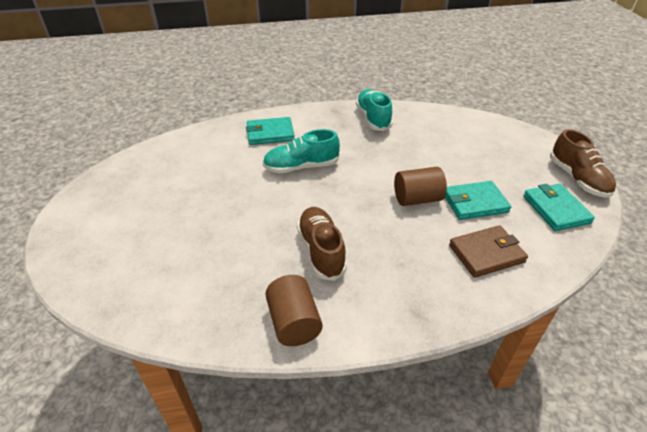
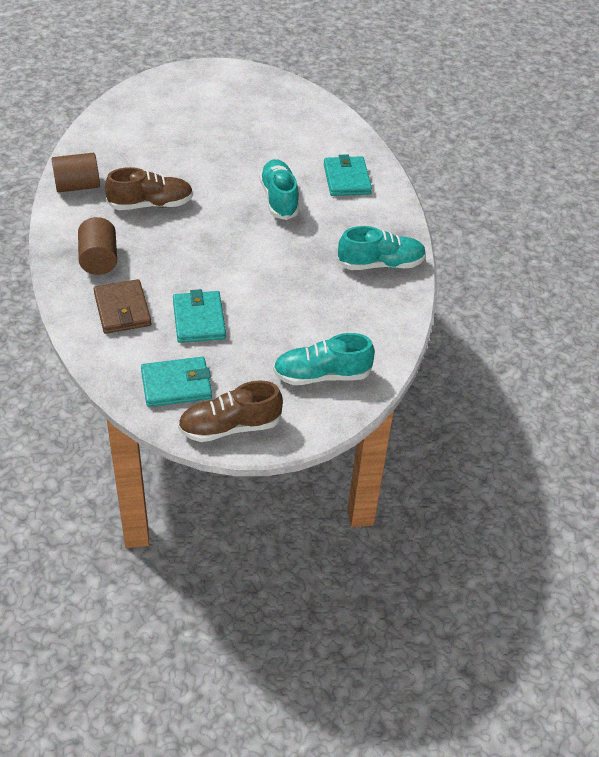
camera: 90 degrees right, 5 degrees up
brown cylinder [394,167,447,206] -> brown cylinder moved to [78,217,117,275]
none -> turquoise shoe [273,333,375,385]

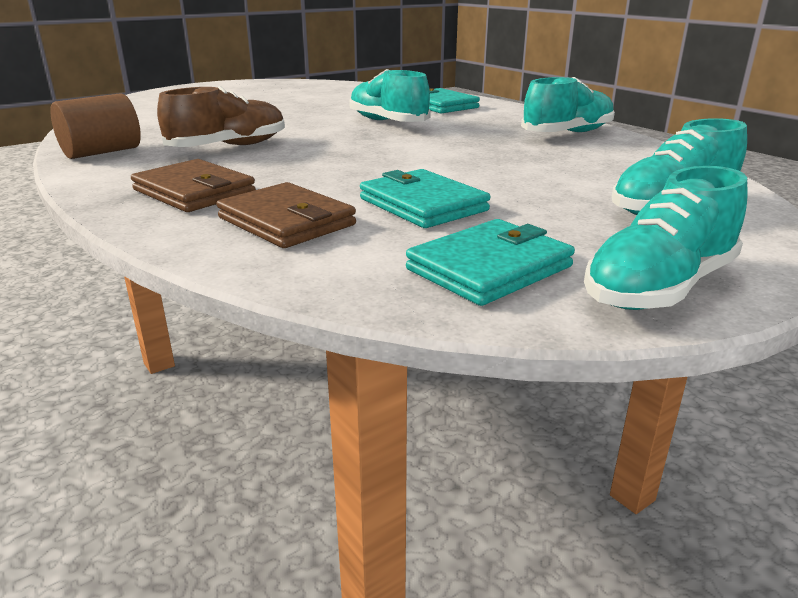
camera: 25 degrees left, 20 degrees down
brown cylinder [78,217,117,275] -> brown wallet [131,159,256,212]
brown shoe [178,380,283,442] -> turquoise shoe [584,166,747,310]

